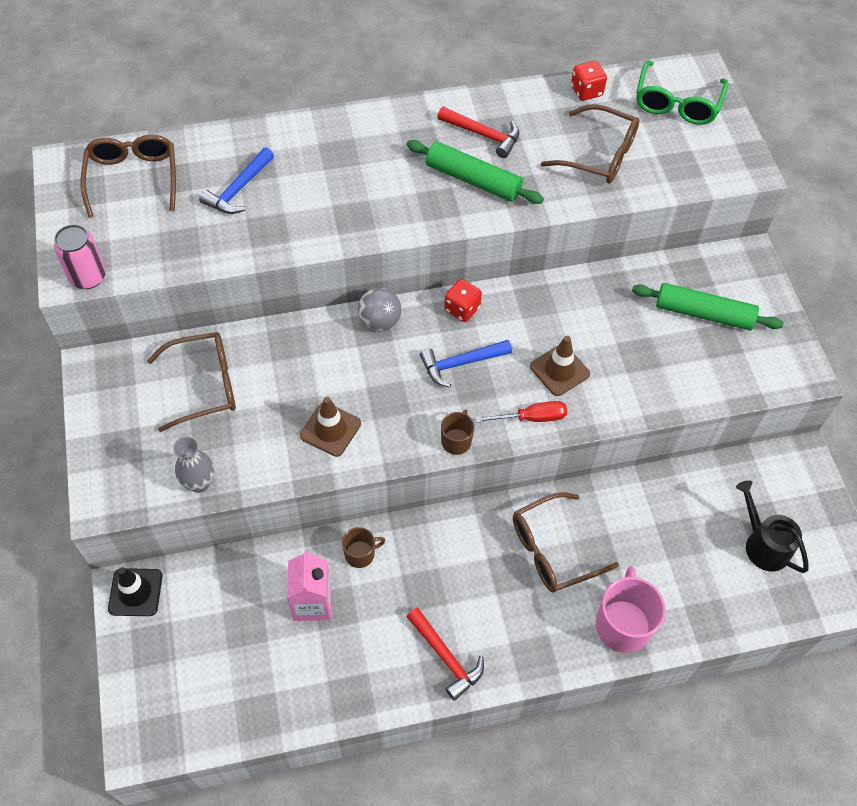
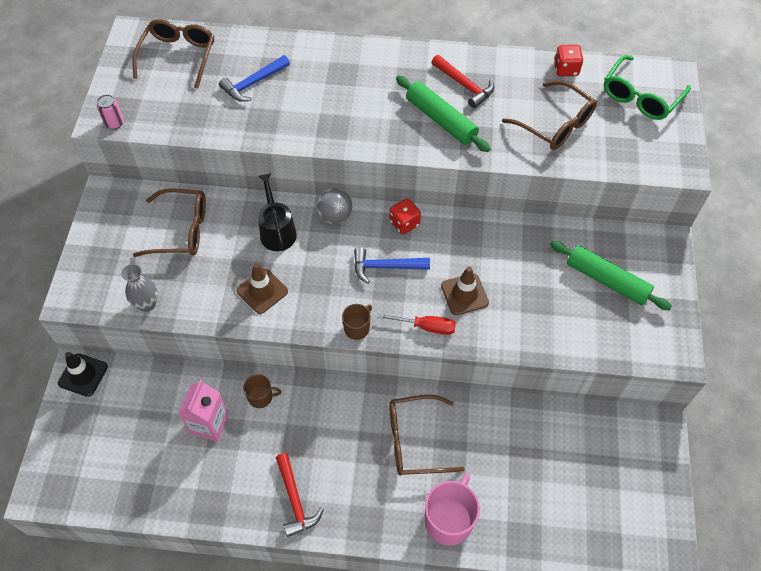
camera: 20 degrees right, 0 degrees up
pink can [54,224,106,289] -> pink can [97,94,124,129], size x0.66
black watering can [736,480,808,573] -> black watering can moved to [258,173,297,251]

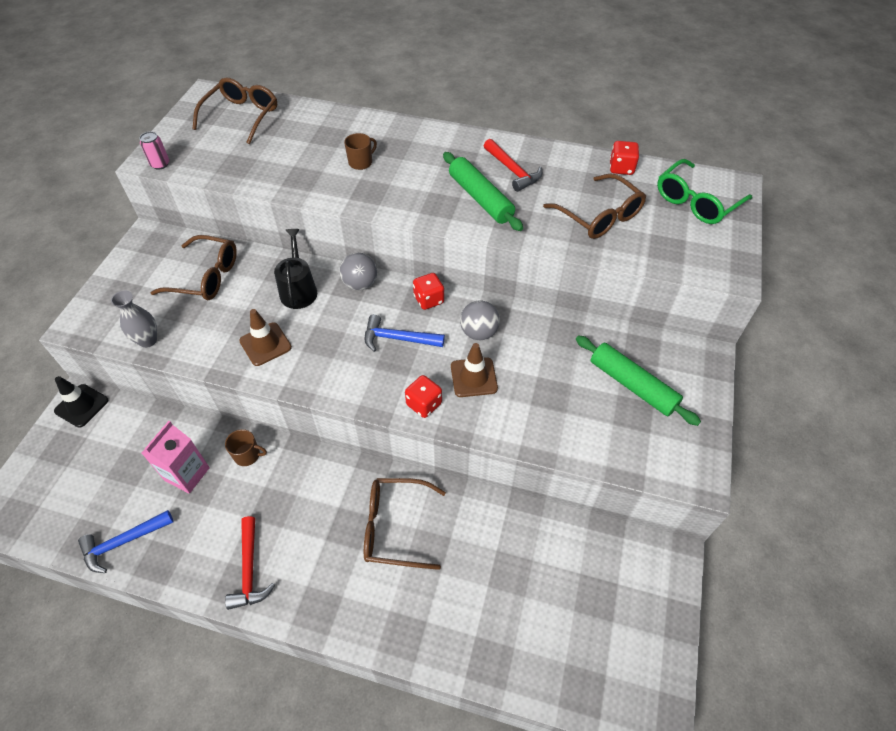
camera: 10 degrees right, 5 degrees down
blue hammer [219,55,290,102] -> blue hammer moved to [78,510,173,573]
brown mug [342,304,372,340] -> brown mug moved to [344,133,377,170]
red screwdriver [377,313,456,335] -> red dice [405,375,442,418]
pink mug [425,474,480,546] -> none
none -> grey ball [460,300,500,340]

